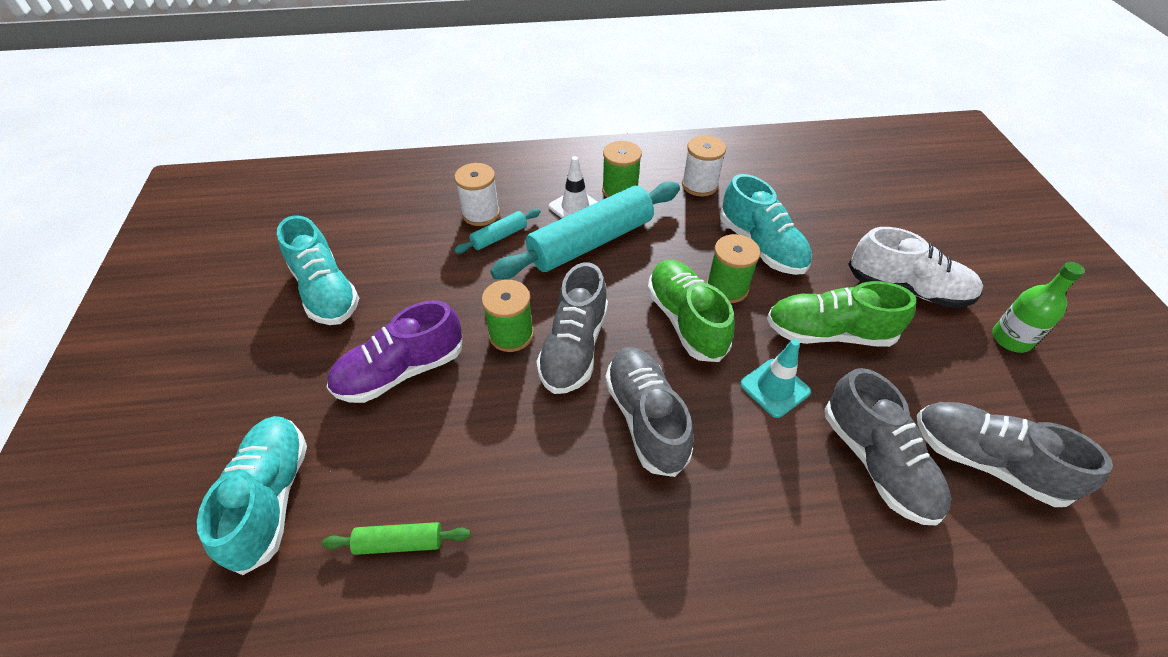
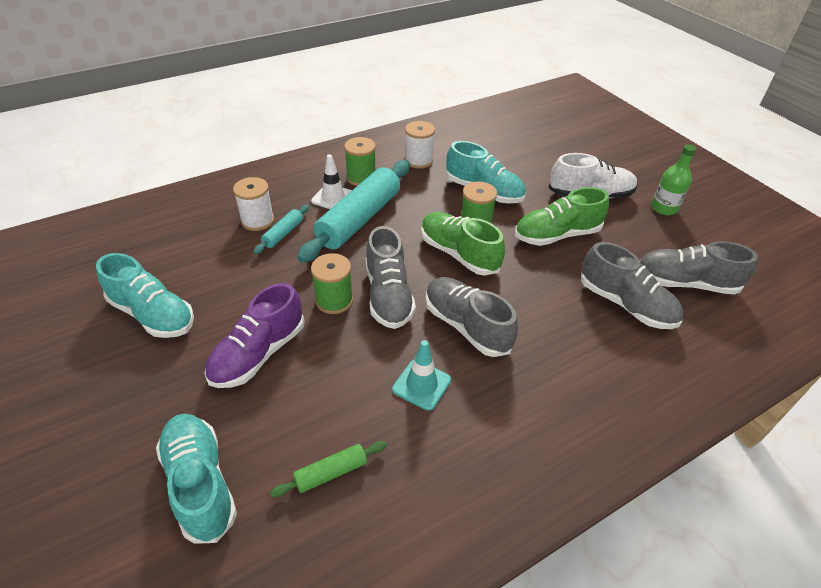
camera: 25 degrees left, 5 degrees down
turquoise traffic cone [740,339,811,418] -> turquoise traffic cone moved to [392,340,451,411]

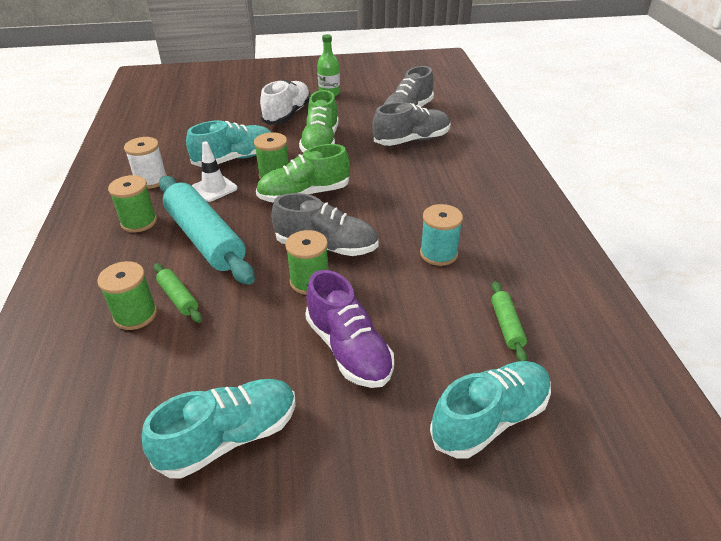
camera: 65 degrees left, 5 degrees down
turquoise shoe [156,414,237,543] -> turquoise shoe turned 150 degrees clockwise [430,361,551,458]
white spool [233,177,274,231] -> green spool [97,261,157,330]
turquoise rolling pin [254,205,309,254] -> green rolling pin [154,263,202,323]
white traffic cone [311,154,352,209] -> white traffic cone moved to [192,141,238,202]
turquoise traffic cone [392,340,451,411] -> turquoise spool [420,204,463,266]
grey shoe [425,277,518,357] -> none

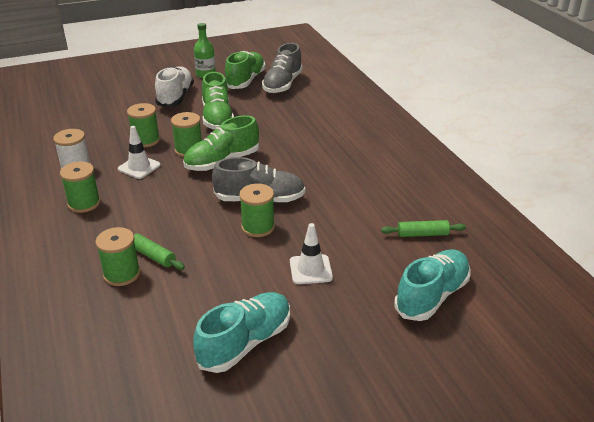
camera: 15 degrees left, 5 degrees down
turquoise rolling pin [159,176,255,285] -> none
turquoise shoe [186,121,271,167] -> green spool [127,103,160,147]
purple shoe [305,270,394,388] -> white traffic cone [290,223,333,284]
grey shoe [372,102,451,146] -> none
turquoise spool [420,204,463,266] -> none
green rolling pin [491,281,527,361] -> green rolling pin turned 75 degrees counterclockwise [381,220,466,237]
none -> green shoe [225,51,266,89]

